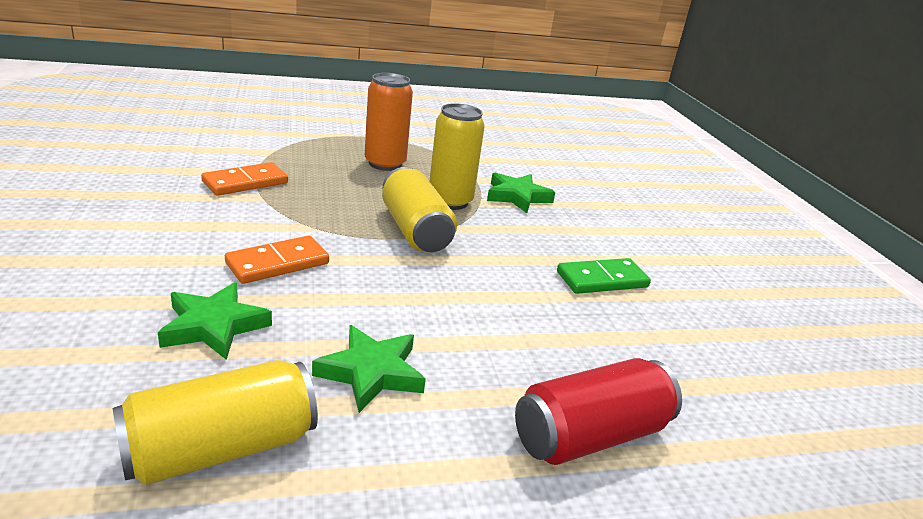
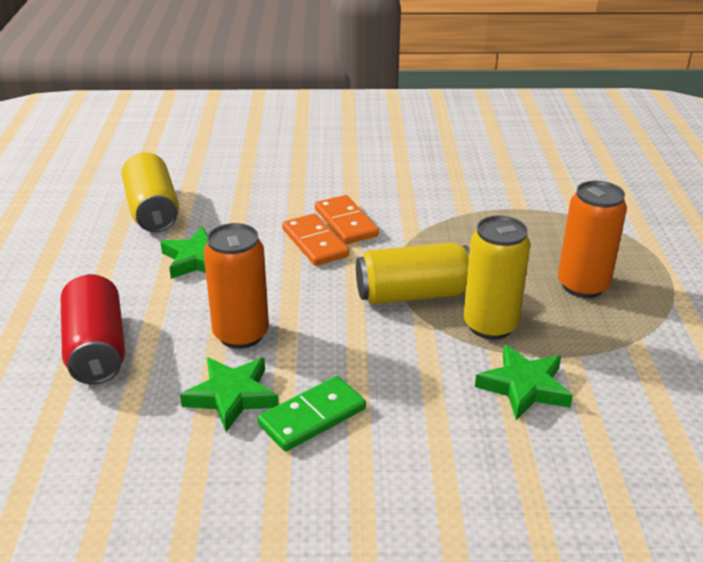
camera: 105 degrees right, 5 degrees up
green star [158,282,272,360] -> green star moved to [180,357,279,432]
orange domino [201,162,288,196] -> orange domino moved to [282,214,349,266]
green domino [557,258,651,294] -> green domino turned 60 degrees clockwise [257,376,366,451]
none -> orange can [203,223,269,349]

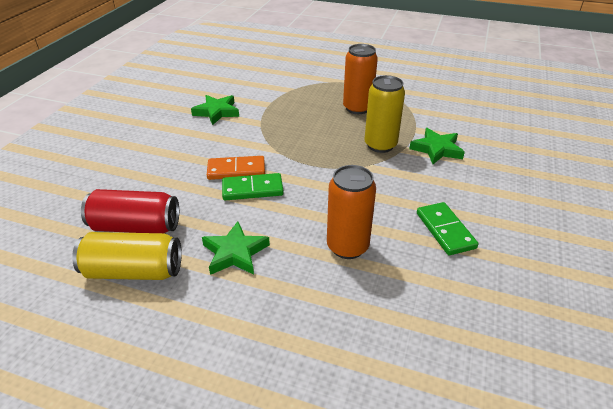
camera: 70 degrees left, 5 degrees up
red can [61,274,125,385] -> red can moved to [81,189,179,233]
green star [180,357,279,432] -> green star moved to [191,95,239,125]
orange domino [282,214,349,266] -> green domino [222,173,284,200]
yellow can [356,242,470,305] -> none

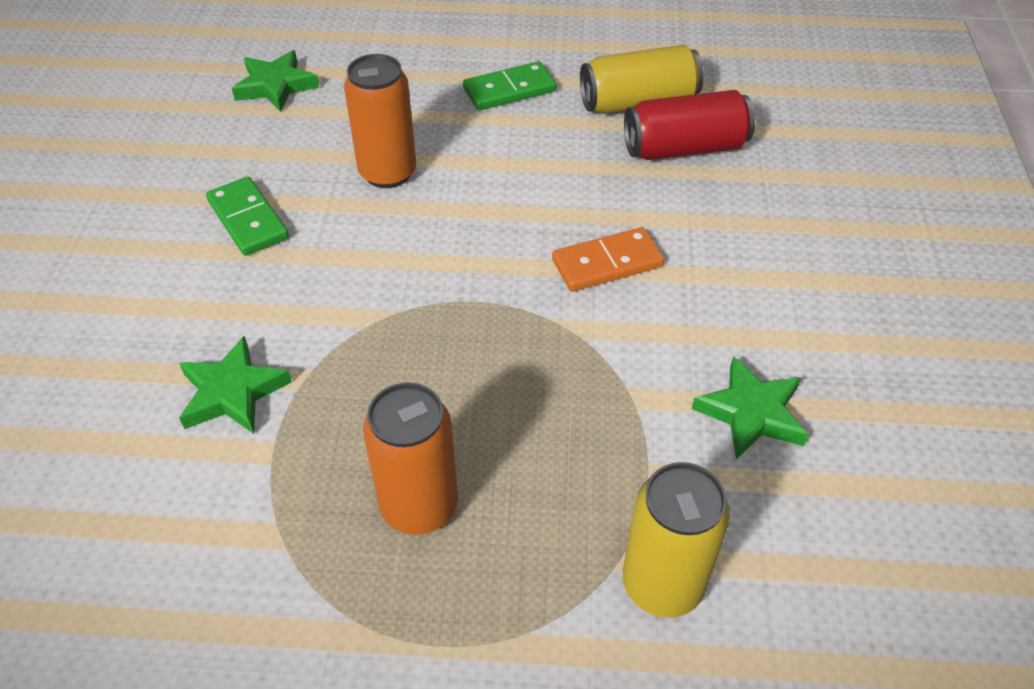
camera: 165 degrees right, 10 degrees up
green star [202,221,270,275] -> green star moved to [232,50,319,112]
green domino [222,173,284,200] -> green domino moved to [463,61,557,110]
yellow can [364,75,405,153] -> yellow can moved to [623,462,730,618]

